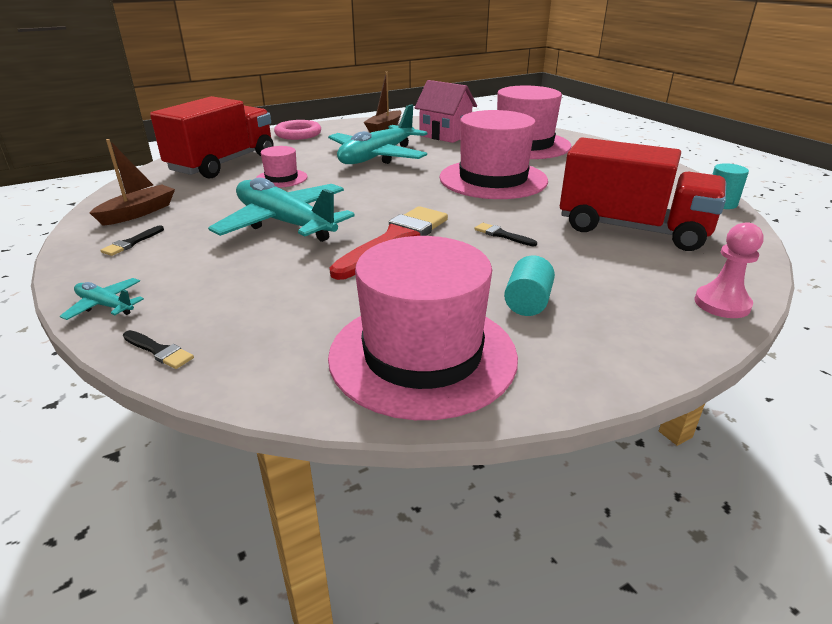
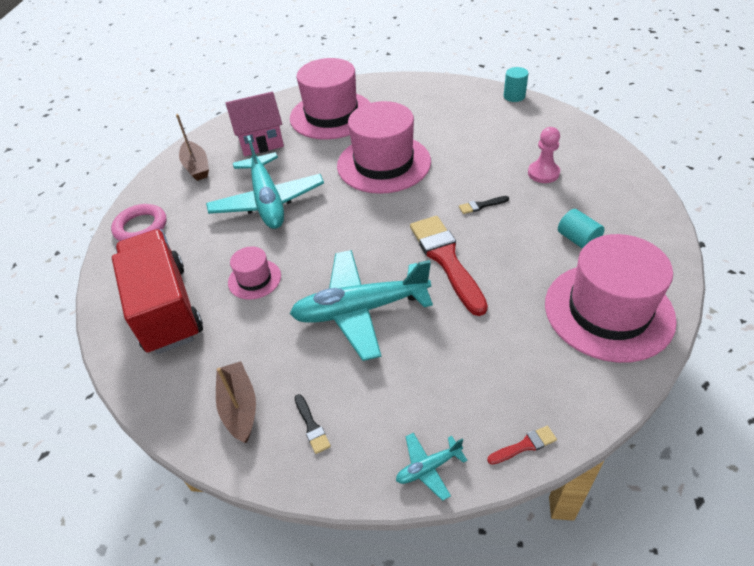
camera: 50 degrees left, 15 degrees up
black brush [123,330,194,369] -> red brush [487,426,557,465]
red truck [560,137,726,251] -> none
pink pawn [695,222,764,318] -> pink pawn moved to [528,127,560,183]

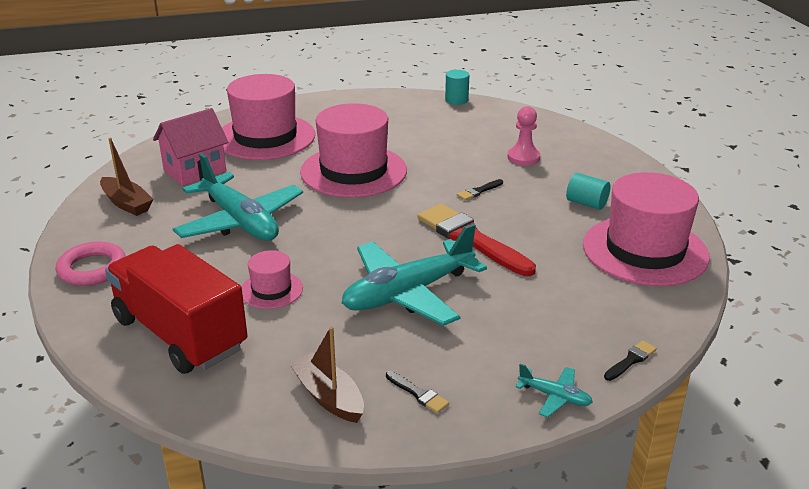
camera: 25 degrees left, 15 degrees down
turquoise plane [396,433,468,501] -> turquoise plane turned 105 degrees counterclockwise [516,364,593,417]
red brush [487,426,557,465] -> black brush [604,341,657,381]

